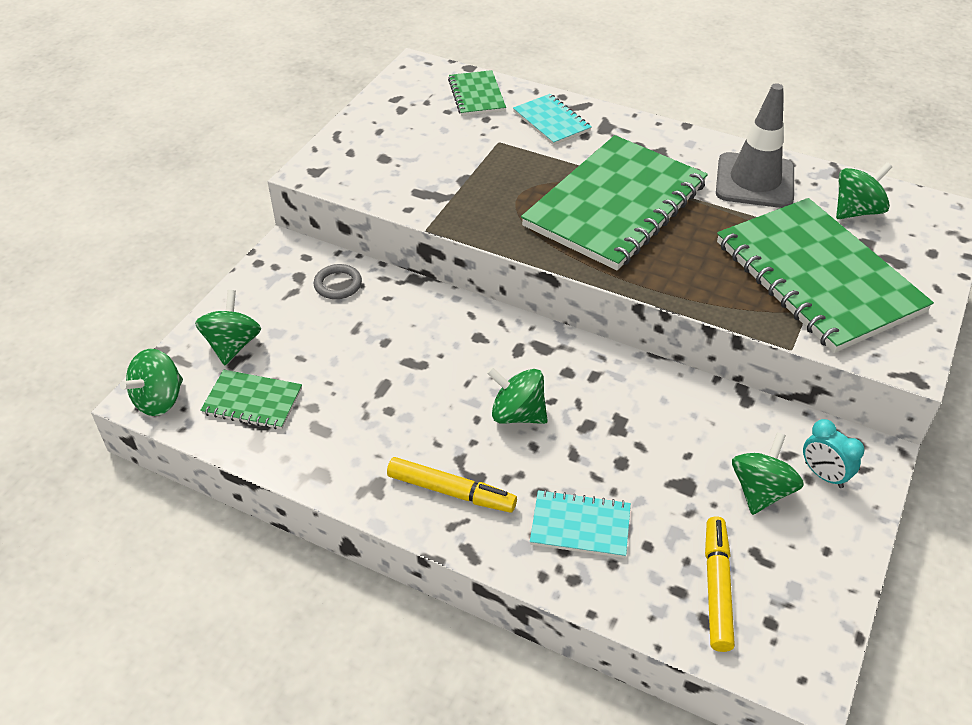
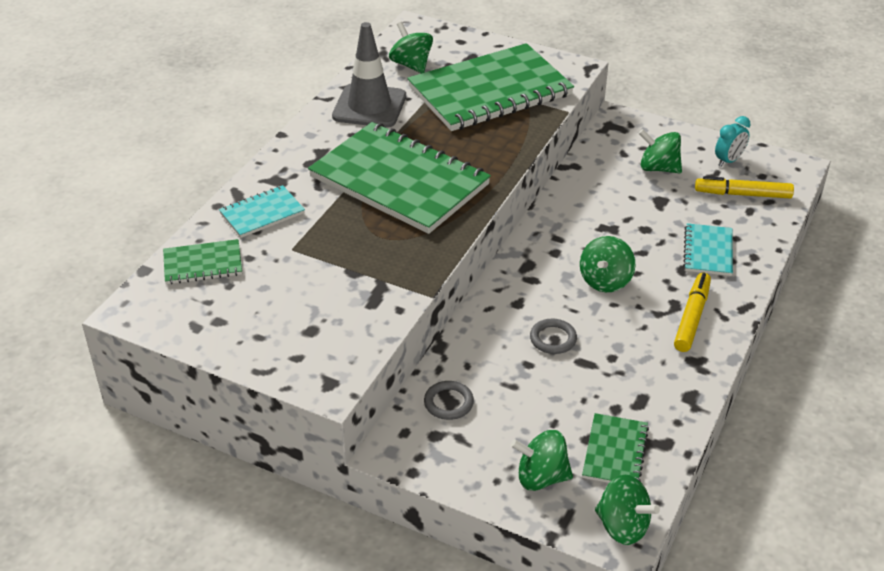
camera: 90 degrees left, 5 degrees down
turquoise clock [803,419,864,488] -> turquoise clock moved to [715,116,751,167]
none -> grey ring [530,319,577,354]

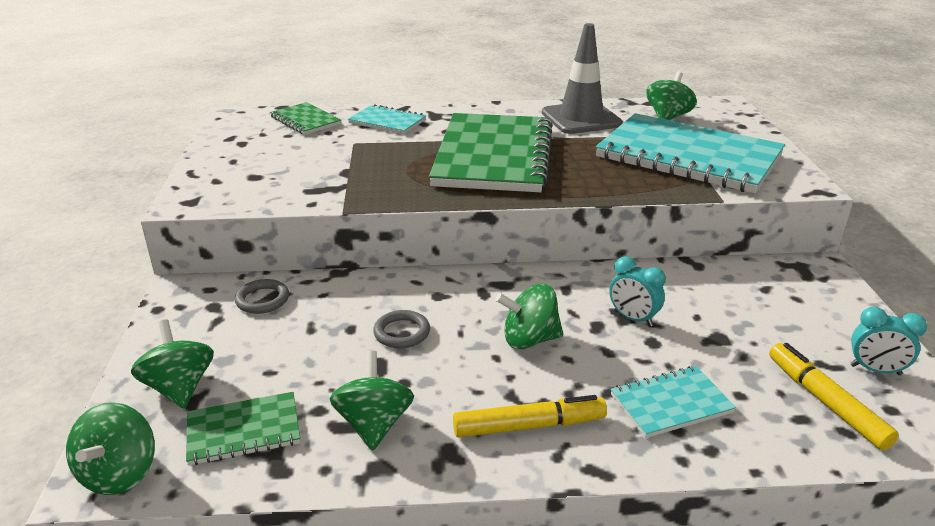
camera: 60 degrees right, 10 degrees down
green notebook [407,43,574,131] -> turquoise notebook [596,113,785,194]
green spinning top [639,129,682,173] -> green spinning top moved to [330,351,414,451]
none -> turquoise clock [609,256,666,327]

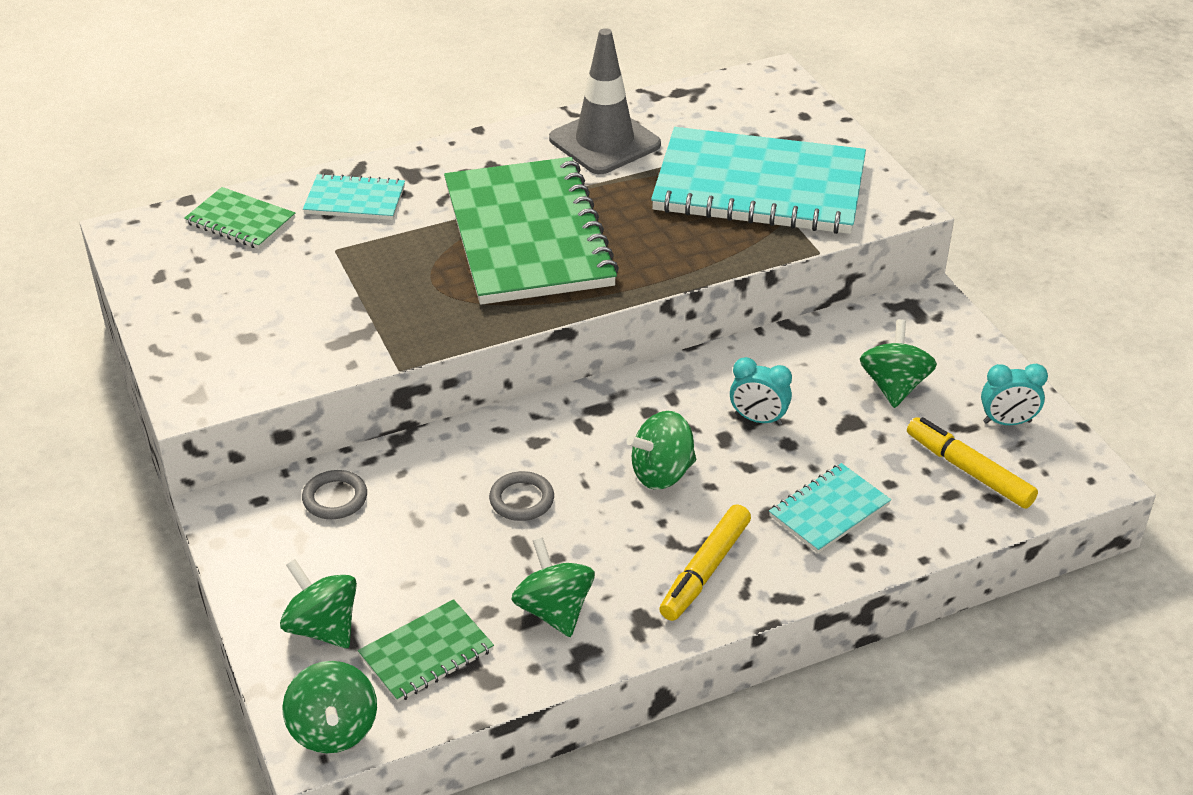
camera: 20 degrees left, 10 degrees up
yellow marker [453,395,607,438] -> yellow marker turned 150 degrees clockwise [659,504,751,621]
green spinning top [646,72,697,120] -> green spinning top moved to [860,319,937,408]

